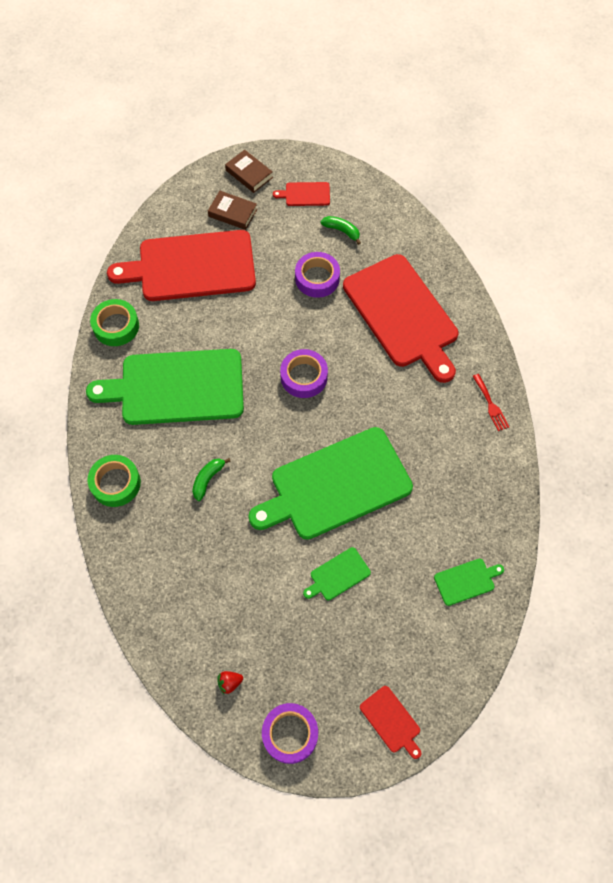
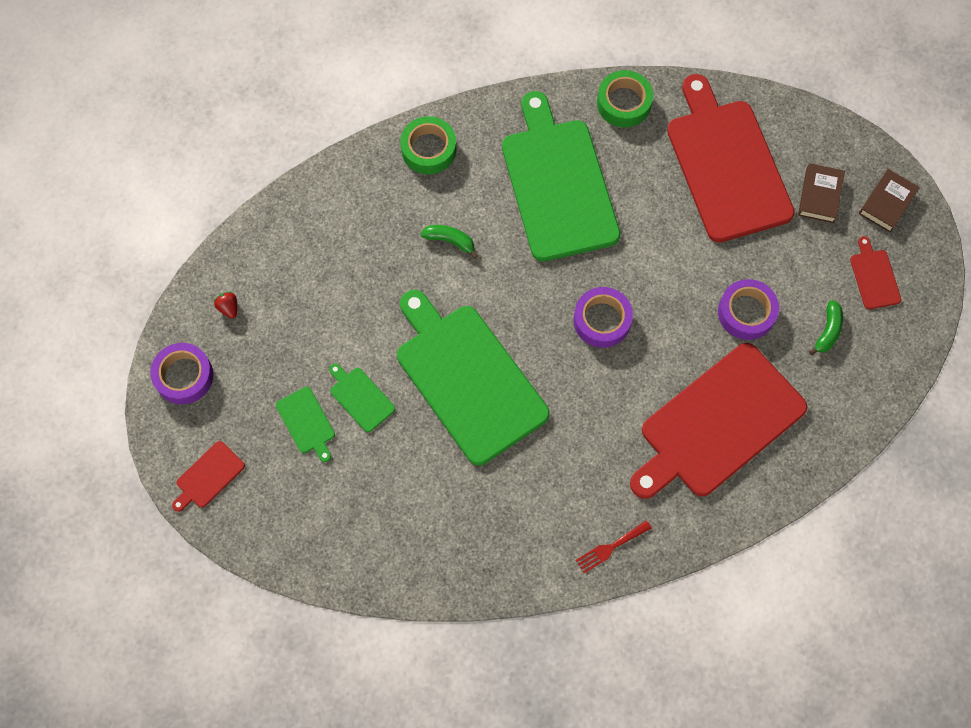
camera: 80 degrees right, 5 degrees up
green cutting board [434,559,504,606] -> green cutting board moved to [276,387,335,462]

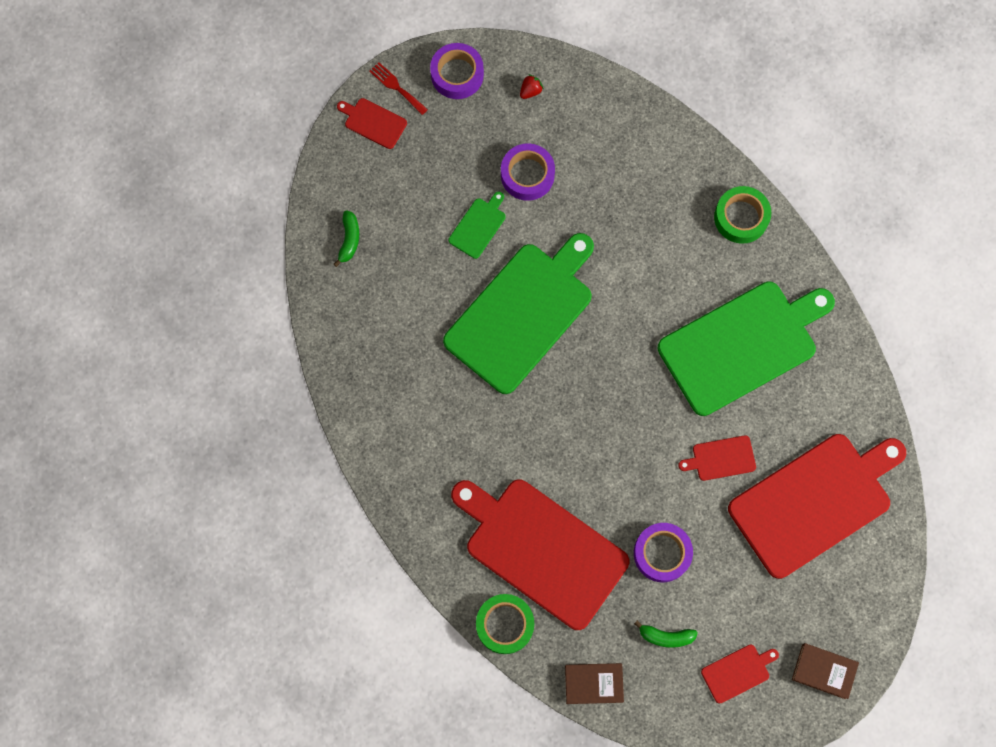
camera: 75 degrees right, 5 degrees up
green cutting board [276,387,335,462] -> none
green banana [421,225,478,259] -> green banana moved to [334,210,359,267]
purple tape [574,287,633,348] -> purple tape moved to [501,143,555,201]
red fork [576,520,652,573] -> red fork moved to [369,62,428,115]
green tape [597,70,653,127] -> green tape moved to [476,594,534,654]
brown book [798,163,845,223] -> brown book moved to [565,663,624,704]
none -> red cutting board [678,435,756,481]

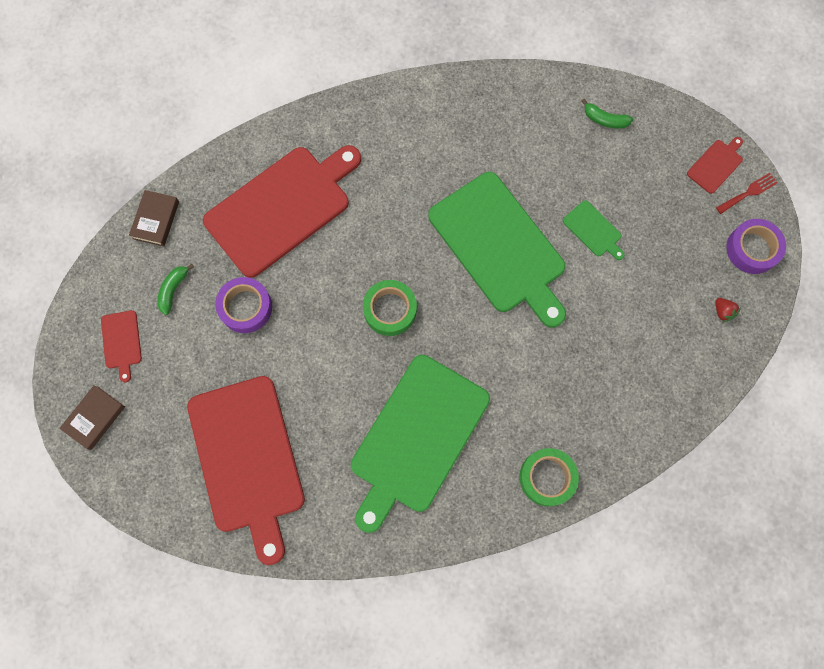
camera: 105 degrees right, 0 degrees up
green tape [476,594,534,654] -> green tape moved to [363,280,417,336]
purple tape [501,143,555,201] -> none
green cutting board [658,281,835,416] -> green cutting board turned 45 degrees clockwise [351,355,490,533]
red cutting board [678,435,756,481] -> none

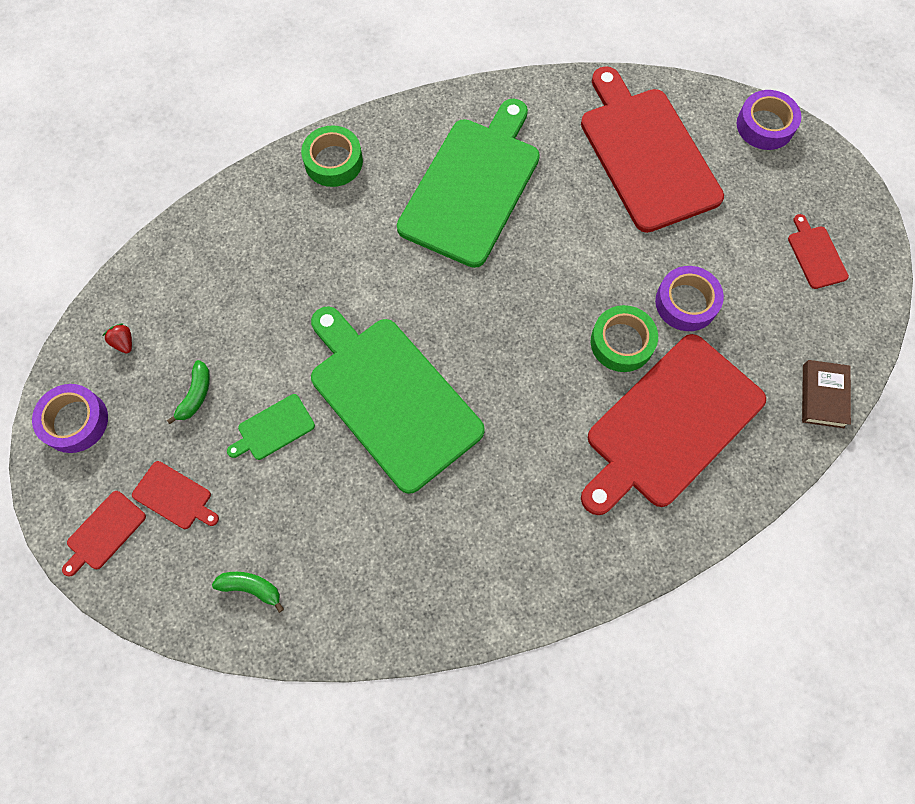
camera: 175 degrees right, 5 degrees down
brown book [59,385,125,450] -> none
green banana [157,264,194,315] -> green banana moved to [167,360,210,424]
green tape [363,280,417,336] -> green tape moved to [591,305,658,372]
green cutting board [563,200,625,260] -> green cutting board turned 75 degrees counterclockwise [227,394,315,460]
red fork [716,173,778,214] -> none
none -> red cutting board [132,461,219,529]
none -> purple tape [737,90,801,150]

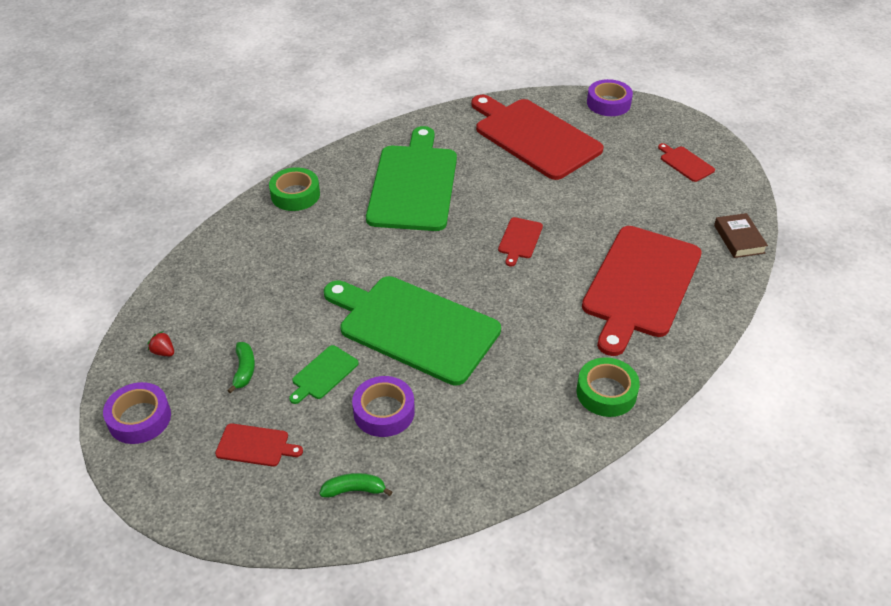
camera: 20 degrees left, 25 degrees down
red cutting board [62,491,146,576] -> red cutting board moved to [498,217,543,267]
green tape [591,305,658,372] -> green tape moved to [577,357,640,417]
purple tape [655,266,724,331] -> purple tape moved to [352,376,415,437]

